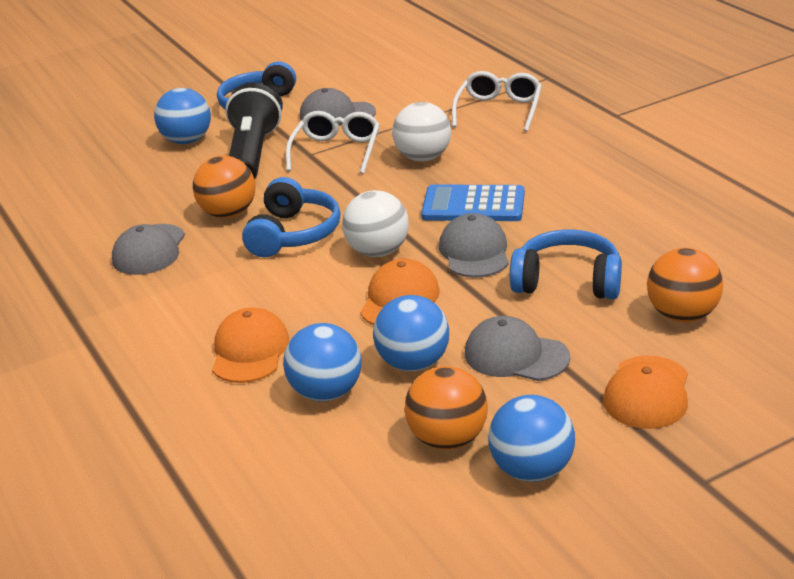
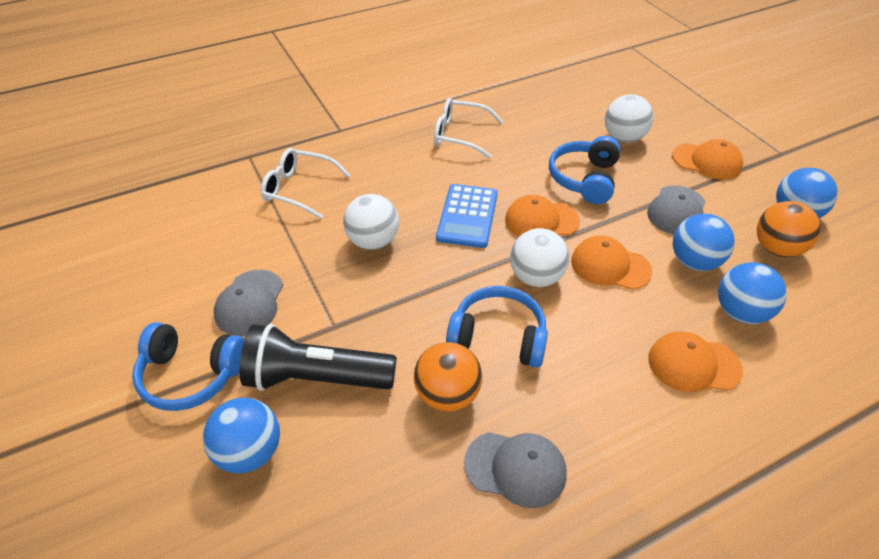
camera: 90 degrees left, 15 degrees up
white glasses [286,111,380,174] -> white glasses moved to [434,98,503,159]
grey cap [439,213,509,278] -> orange cap [505,195,580,237]
orange ball [647,248,723,322] -> white ball [605,94,654,143]

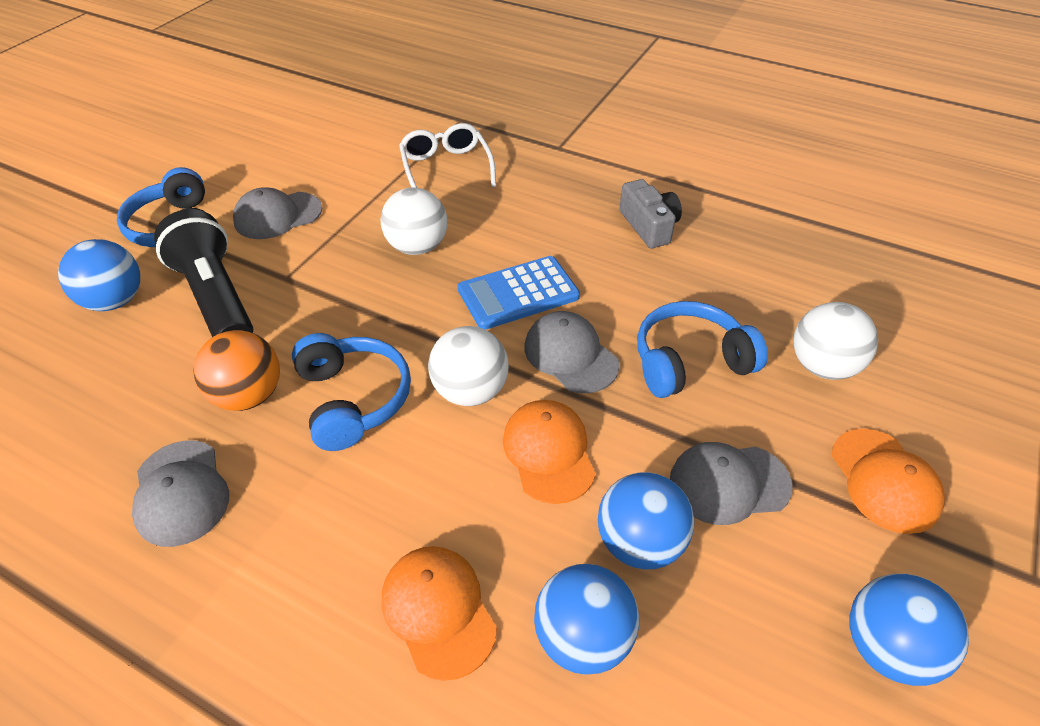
camera: 55 degrees right, 0 degrees up
white glasses [434,98,503,159] -> grey camera [619,179,682,248]
orange cap [505,195,580,237] -> grey cap [524,311,620,393]
orange ball [757,201,821,257] -> none

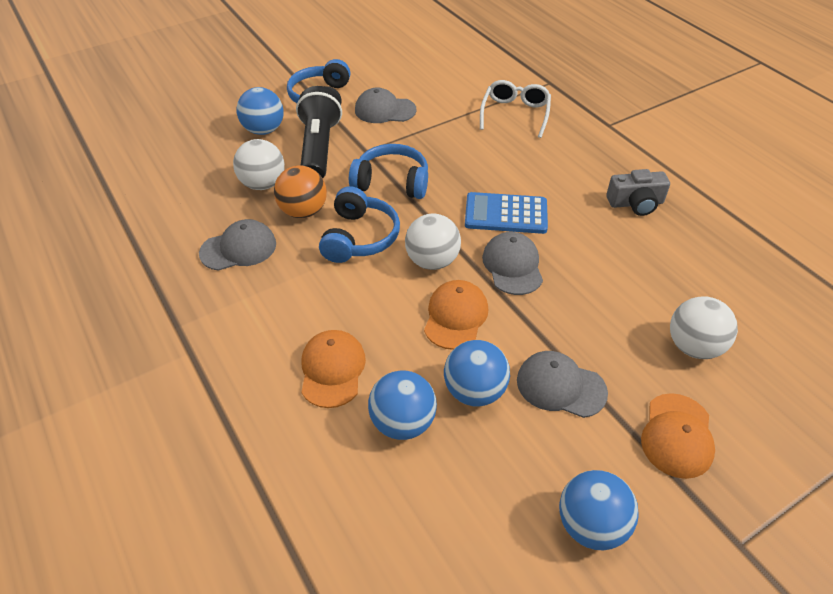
camera: 30 degrees right, 0 degrees up
grey cap [132,440,229,547] -> grey cap turned 120 degrees counterclockwise [199,219,276,271]
white ball [381,187,447,255] -> white ball moved to [233,139,284,190]
grey camera [619,179,682,248] -> grey camera turned 75 degrees clockwise [606,169,670,216]
blue headphones [637,301,768,398] -> blue headphones moved to [349,144,428,199]

